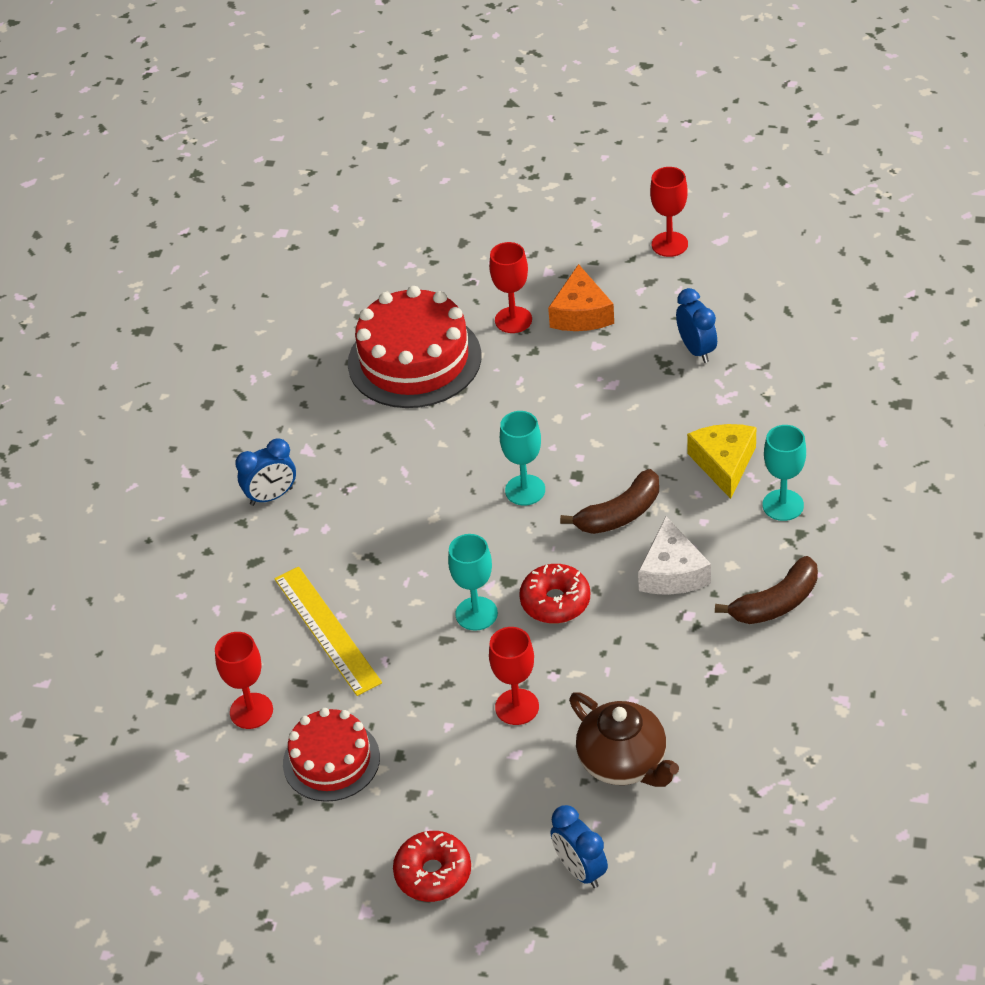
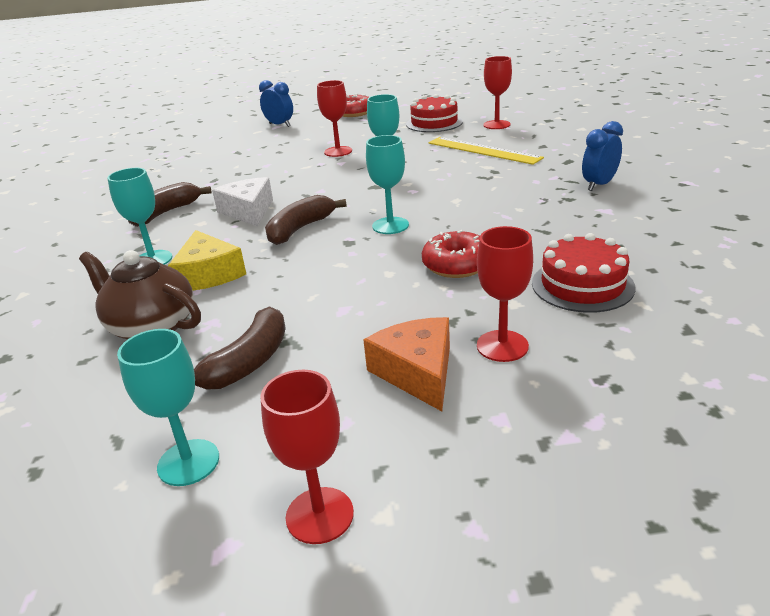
camera: 160 degrees right, 15 degrees down
red cake [348,286,481,408] -> red cake [532,233,636,313], size x0.62
red donut [519,564,590,624] -> red donut moved to [422,230,480,278]
brown teapot [569,692,679,787] -> brown teapot moved to [79,250,201,340]
blue clock [676,288,717,363] -> brown banana [194,306,286,390]
none -> turquoise goblet [117,329,219,486]

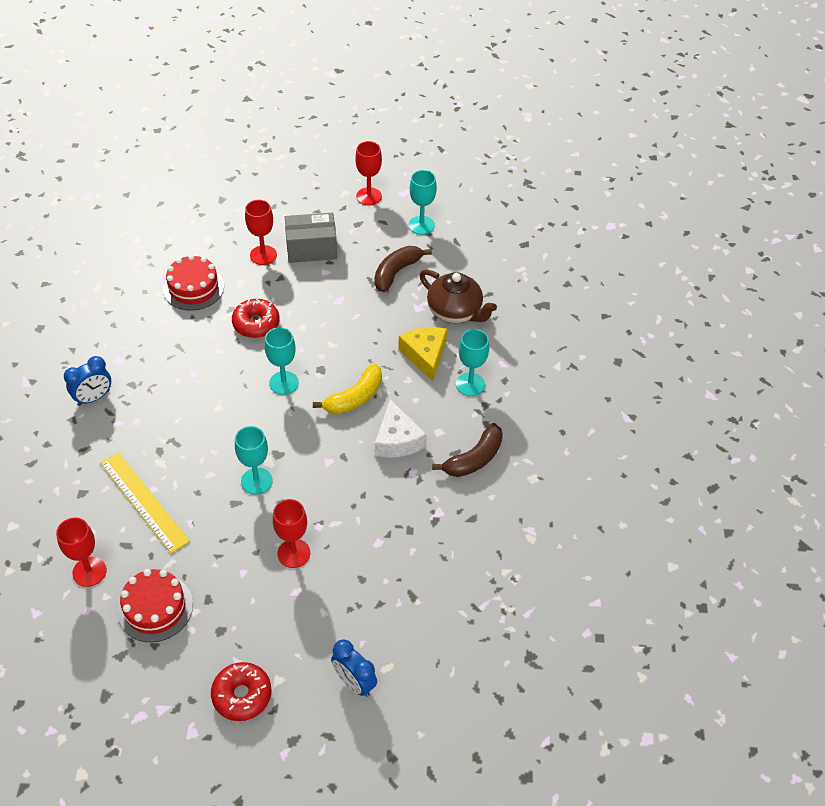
camera: 175 degrees left, 20 degrees up
brown banana [265,195,347,245] -> yellow banana [313,363,382,414]
orange cheese [363,317,450,411] -> grey box [285,213,337,263]

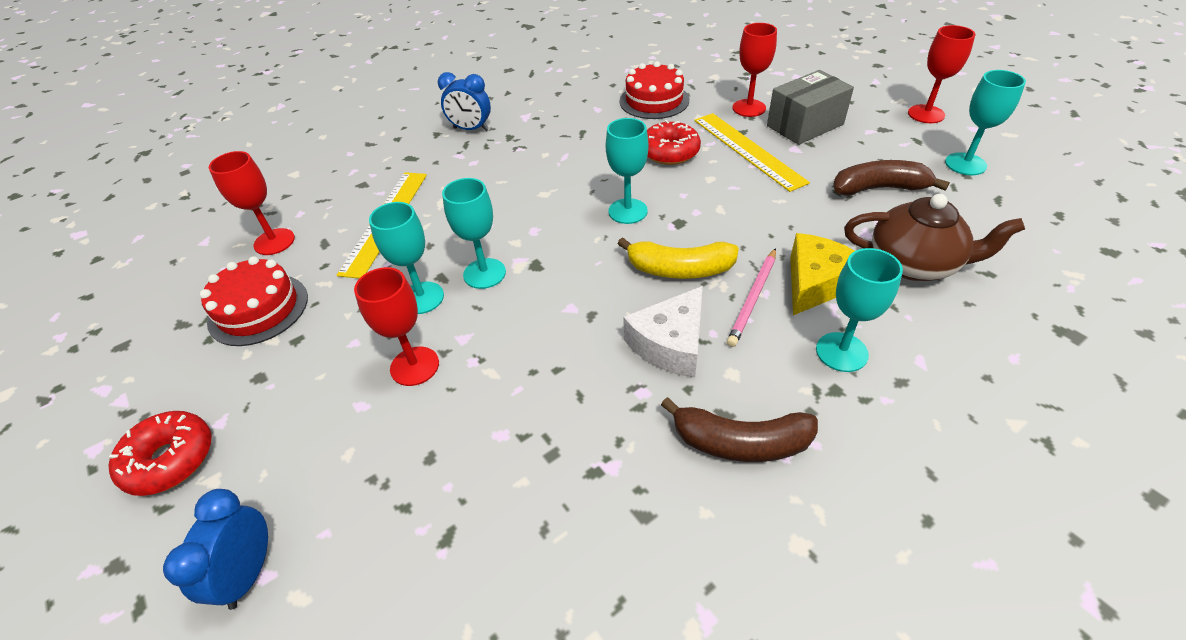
camera: 55 degrees right, 5 degrees down
grey box [285,213,337,263] -> grey box turned 75 degrees counterclockwise [767,70,854,145]
brown teapot [419,269,497,323] -> brown teapot turned 75 degrees counterclockwise [844,194,1025,281]
none -> turquoise goblet [369,202,444,314]
none -> yellow ruler [694,113,810,192]
none -> pink pencil [727,248,776,347]

